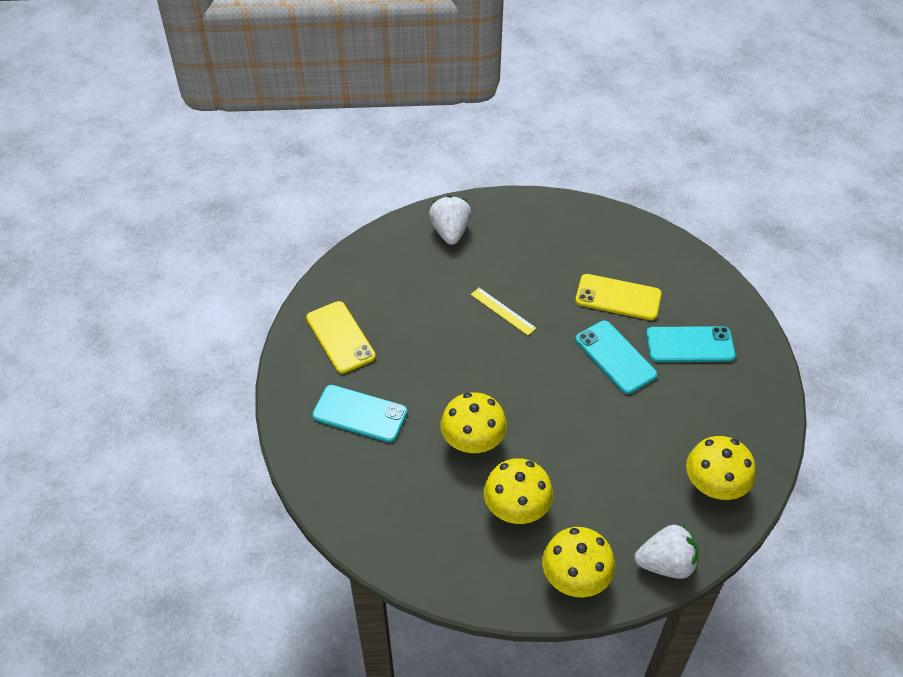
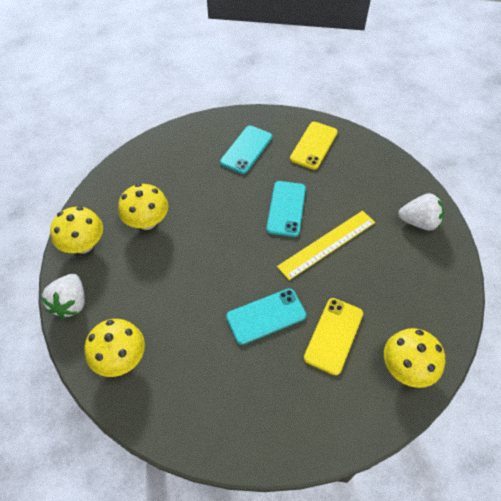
camera: 100 degrees right, 5 degrees up
yellow phone [306,301,376,374] -> yellow phone turned 45 degrees counterclockwise [290,122,338,170]
yellow mushroom [441,392,507,453] -> yellow mushroom moved to [384,328,445,388]
yellow ruler [471,288,536,335] -> yellow ruler [277,211,375,280], size x1.78
turquoise phone [646,326,736,362] -> turquoise phone moved to [266,181,306,237]

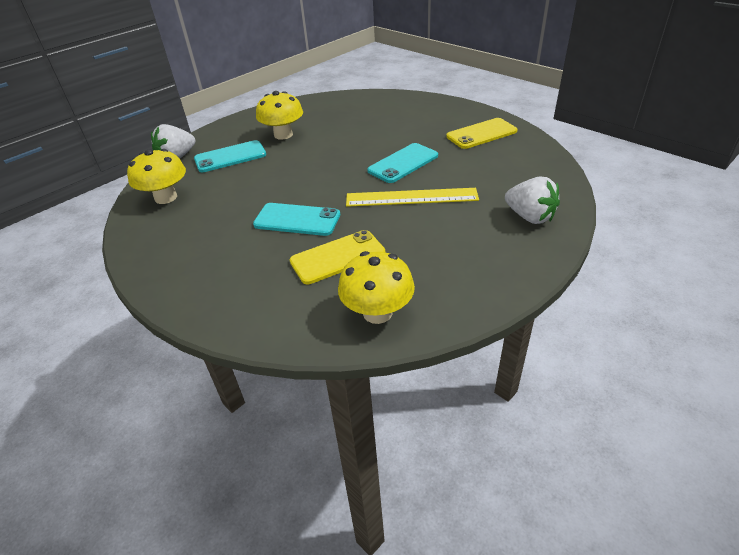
camera: 40 degrees right, 15 degrees down
yellow mushroom [50,207,103,254] -> none
turquoise phone [220,126,272,174] -> turquoise phone moved to [194,140,266,172]

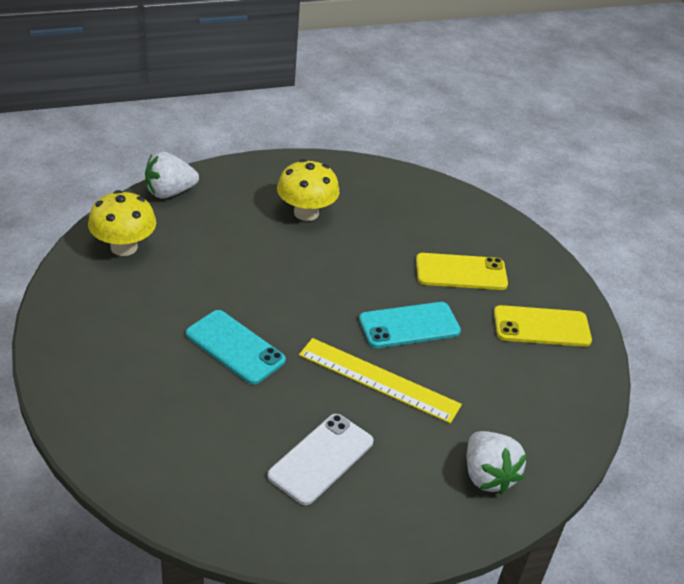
camera: 20 degrees right, 0 degrees up
turquoise phone [194,140,266,172] -> none
yellow phone [290,230,385,284] -> yellow phone moved to [416,253,508,290]
yellow mushroom [338,251,415,324] -> none
none -> white phone [267,414,373,505]

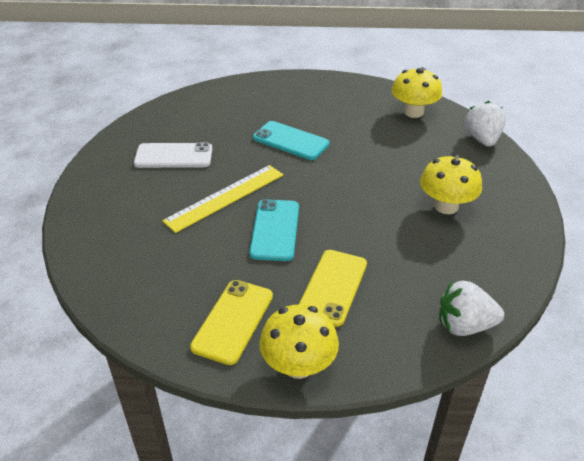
camera: 115 degrees right, 0 degrees up
turquoise phone [186,310,286,385] -> turquoise phone turned 60 degrees clockwise [253,121,330,160]
white phone [267,414,373,505] -> white phone turned 60 degrees counterclockwise [134,142,212,168]
white strawberry [467,431,527,494] -> white strawberry moved to [439,281,504,336]
none -> yellow mushroom [259,304,339,379]

